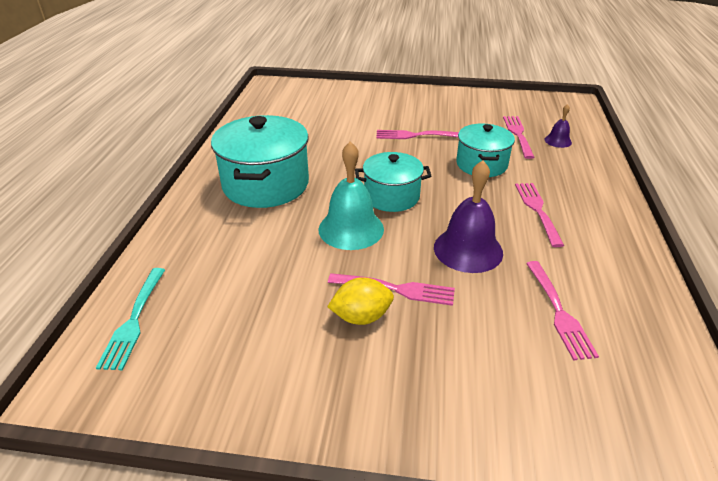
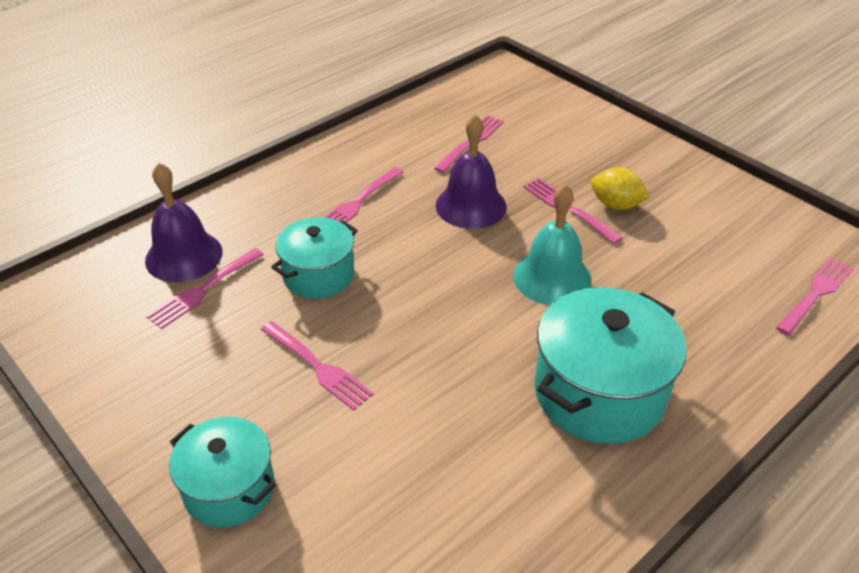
camera: 140 degrees left, 5 degrees up
turquoise fork [96,268,165,370] -> pink fork [776,257,854,336]
turquoise pot [355,152,431,212] -> turquoise pot moved to [169,417,276,528]
purple bell [544,104,572,148] -> purple bell [145,163,223,282], size x1.97

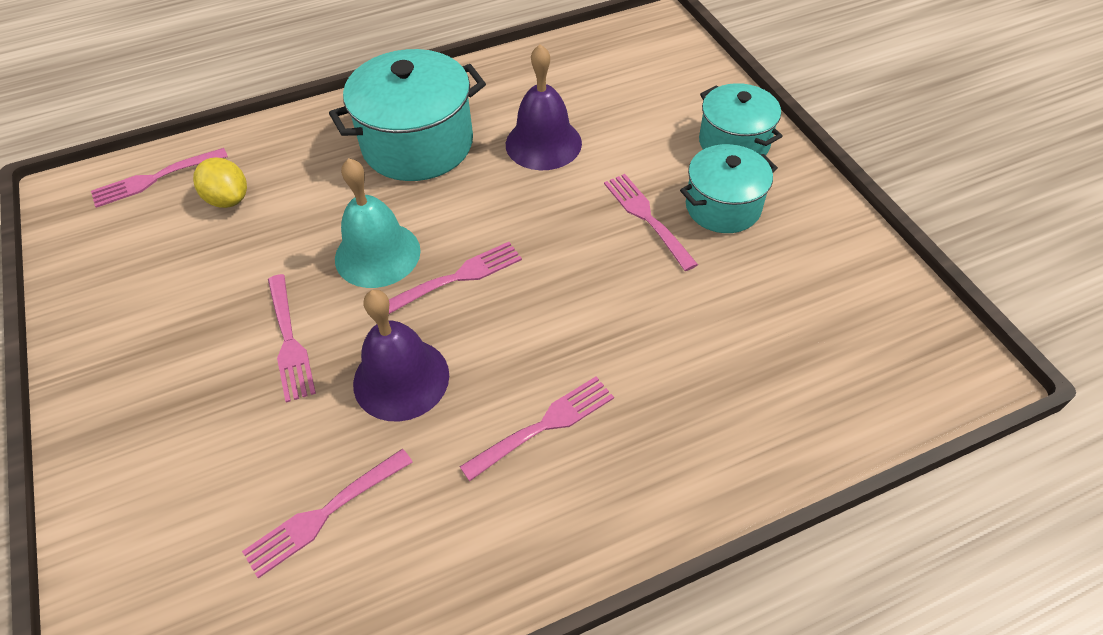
camera: 160 degrees left, 10 degrees up
purple bell [145,163,223,282] -> purple bell moved to [506,44,582,170]
pink fork [146,248,264,329] -> pink fork moved to [389,242,522,314]
turquoise pot [271,217,358,299] -> turquoise pot moved to [680,144,778,233]
yellow lemon [591,167,650,210] -> yellow lemon moved to [193,157,247,208]

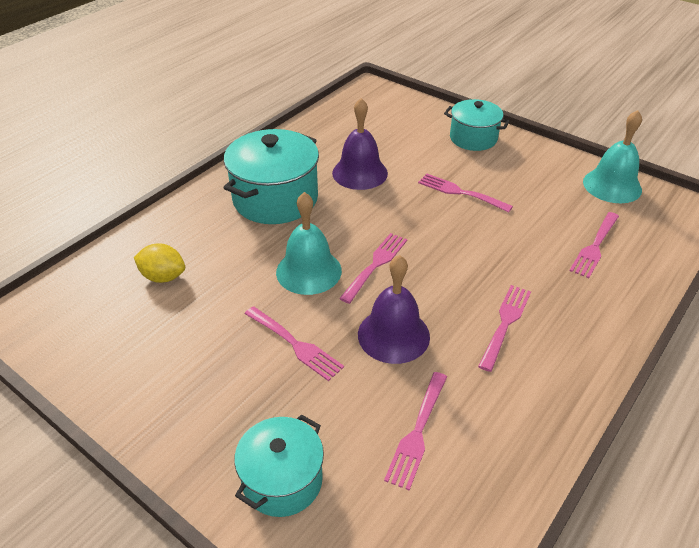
camera: 30 degrees left, 10 degrees down
pink fork [91,148,228,208] -> pink fork moved to [569,212,619,278]
turquoise pot [680,144,778,233] -> turquoise pot moved to [234,414,324,517]
none -> turquoise bell [583,110,642,203]

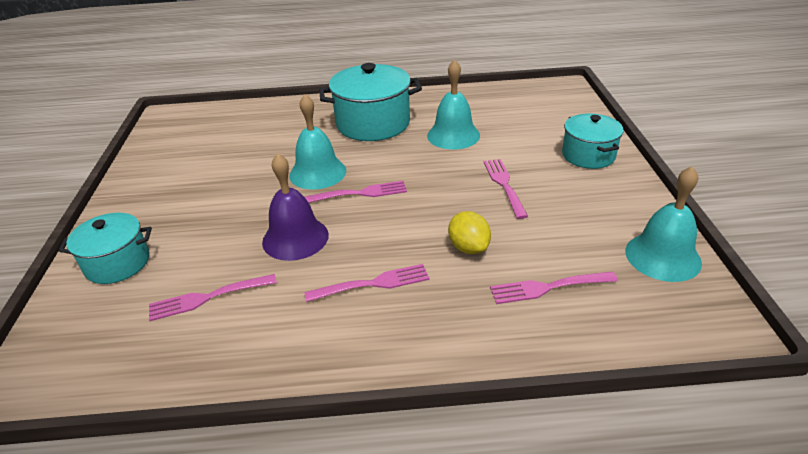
camera: 50 degrees right, 5 degrees down
yellow lemon [134,244,185,283] -> yellow lemon moved to [448,211,491,254]
pink fork [245,306,344,381] -> none
purple bell [332,98,388,190] -> turquoise bell [427,60,480,149]

